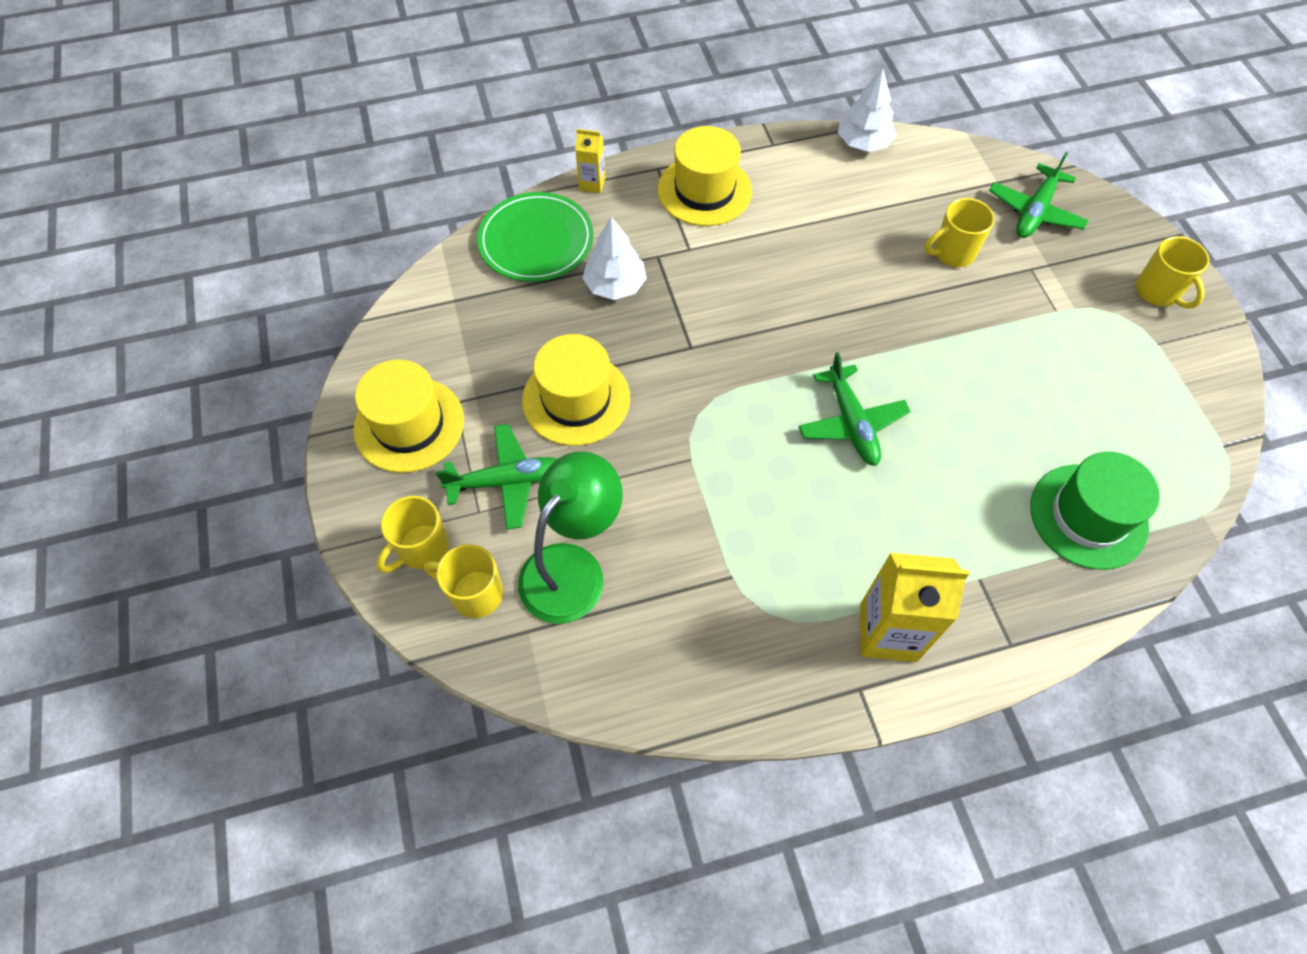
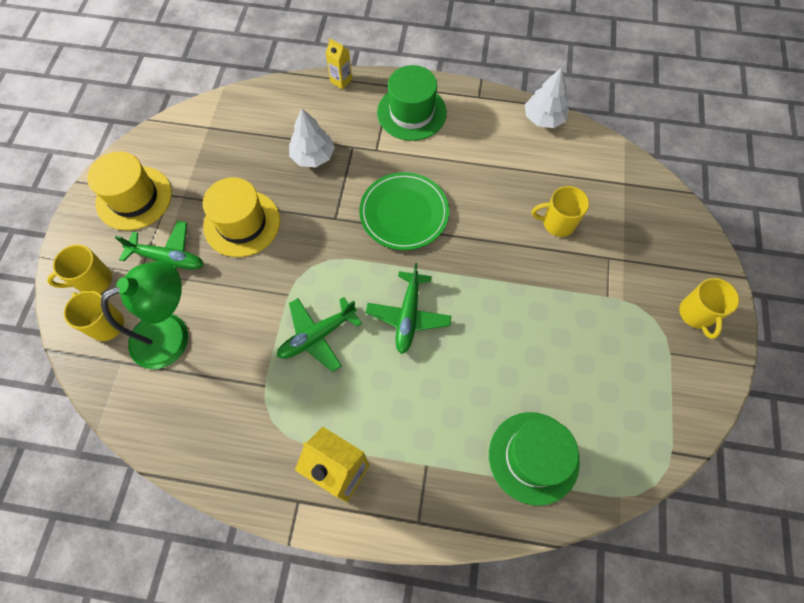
camera: 25 degrees right, 5 degrees up
green plate [477,192,593,282] -> green plate moved to [359,172,449,250]
yellow hat [658,126,752,226] -> green hat [377,65,447,141]
green plane [989,152,1089,238] -> green plane moved to [277,297,362,372]

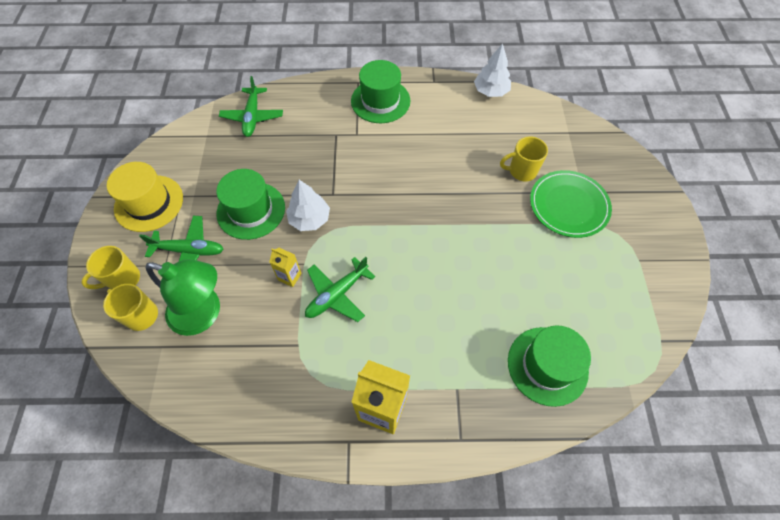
camera: 10 degrees left, 5 degrees down
green lamp [101,261,188,369] -> green lamp turned 60 degrees clockwise [146,260,220,336]
yellow hat [203,177,280,257] -> green hat [216,169,285,240]
white tree [289,108,335,167] -> white tree moved to [286,180,330,231]
yellow carton [326,38,352,90] -> yellow carton moved to [269,248,302,287]
green plate [359,172,449,250] -> green plate moved to [530,170,612,238]
green plane [365,263,451,354] -> green plane moved to [219,76,283,137]
yellow mug [679,278,739,339] -> none

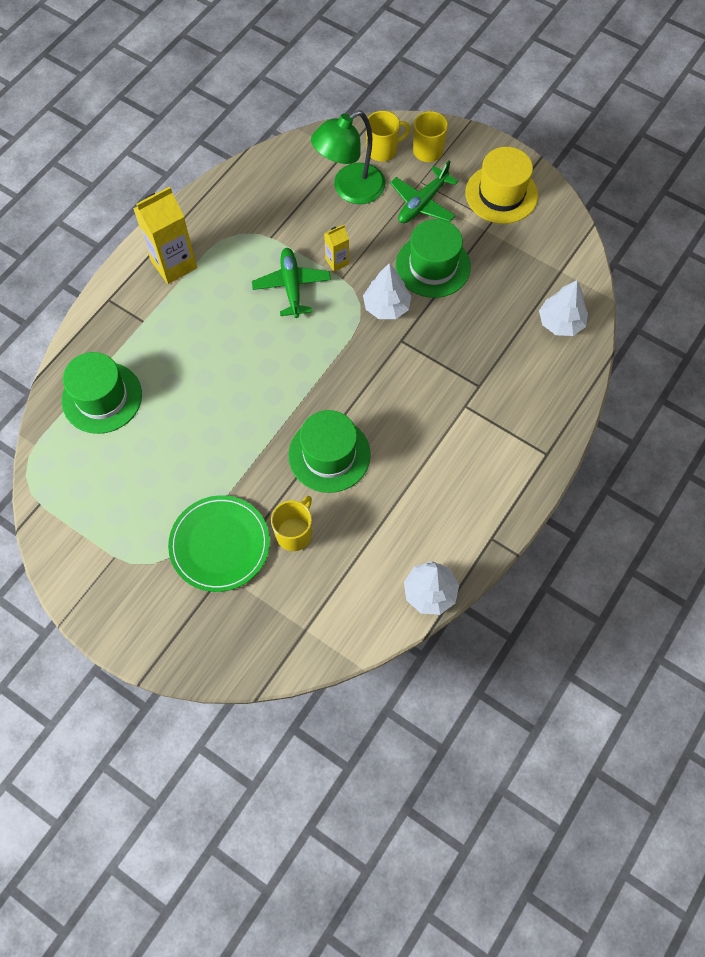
camera: 125 degrees right, 5 degrees up
green plane [219,76,283,137] -> white tree [539,280,588,336]
green hat [351,60,411,123] -> green hat moved to [288,410,371,493]

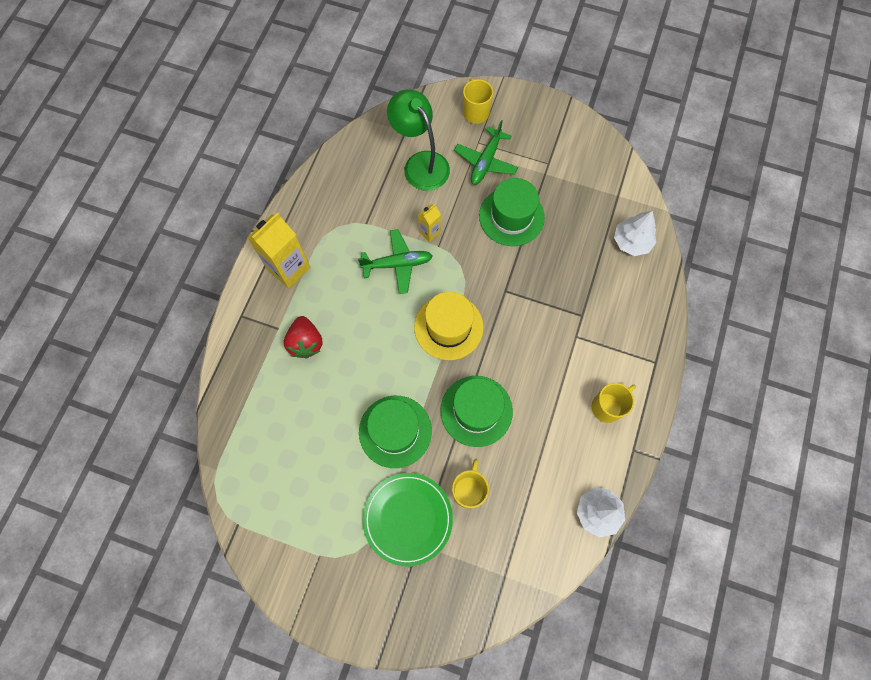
camera: 15 degrees left, 5 degrees up
green hat [62,352,142,434] -> green hat moved to [359,396,432,468]
green plane [252,248,331,318] -> green plane turned 105 degrees clockwise [358,229,432,294]
green lamp [311,110,386,204] -> green lamp turned 105 degrees clockwise [387,89,450,191]
white tree [363,263,411,319] -> none
yellow mug [366,111,410,162] -> yellow mug moved to [592,383,636,423]
yellow hat [465,147,538,224] -> yellow hat moved to [414,292,484,360]
none -> red strawberry [284,316,323,358]

